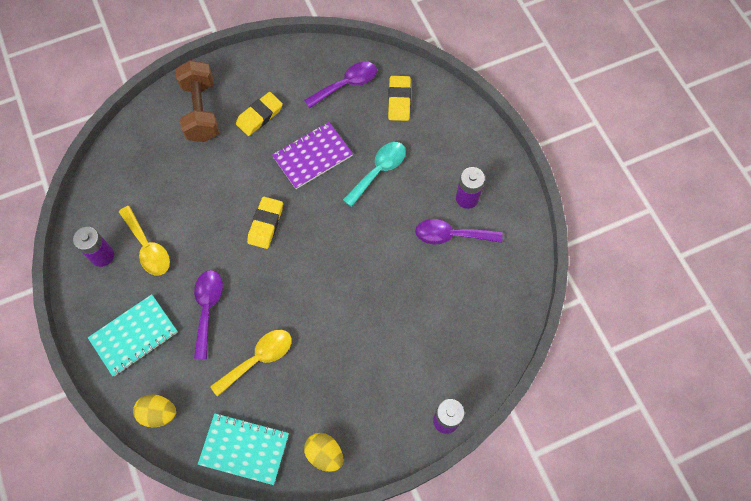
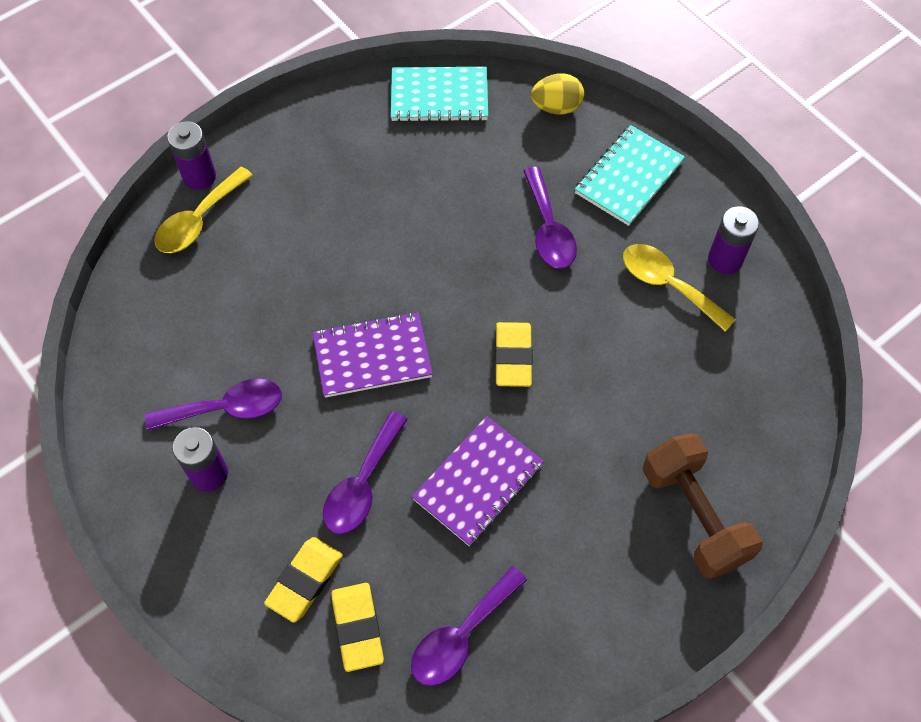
camera: 165 degrees right, 5 degrees down
yellow spoon [210,330,292,397] -> yellow spoon moved to [154,167,253,253]
yellow eraser [236,92,283,136] -> yellow eraser moved to [264,537,343,623]
yellow egg [304,433,343,472] -> none
turquoise spoon [343,142,406,207] -> purple spoon [323,411,408,534]
none -> purple notebook [313,312,433,398]

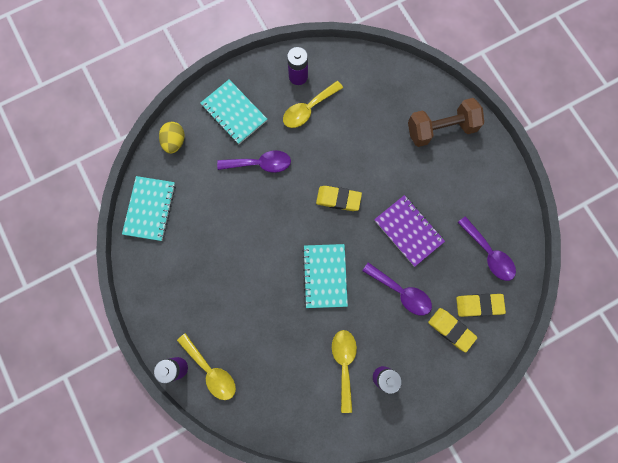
camera: 80 degrees left, 15 degrees up
purple spoon [145,378,282,431] -> yellow spoon [332,330,357,413]
purple notebook [313,312,433,398] -> turquoise notebook [302,244,348,308]

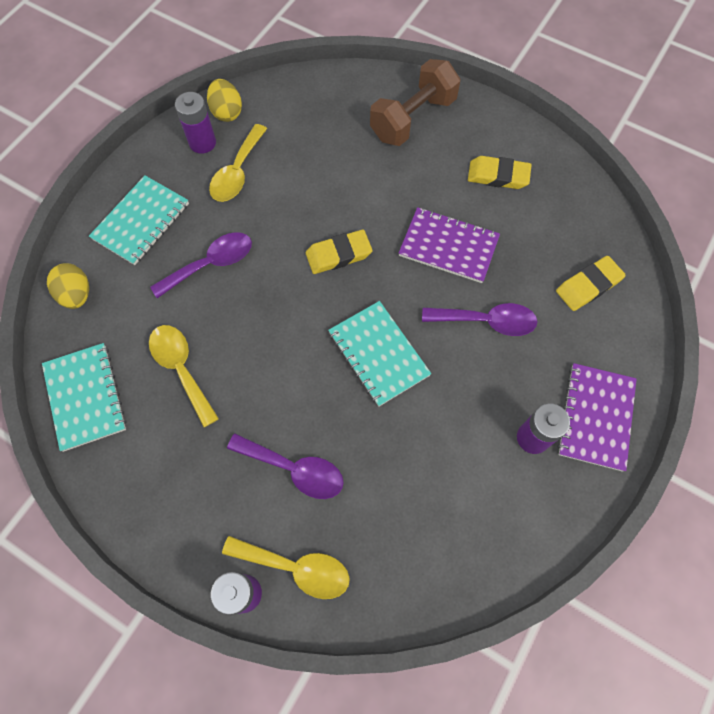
camera: 30 degrees left, 10 degrees down
turquoise notebook [200,79,267,144] -> turquoise notebook turned 75 degrees counterclockwise [89,175,189,265]
yellow spoon [332,330,357,413] -> yellow spoon moved to [149,325,219,427]
yellow eraser [428,308,477,352] -> yellow eraser moved to [468,156,532,189]
purple spoon [457,216,516,281] -> purple spoon moved to [227,433,344,499]
none -> yellow egg [207,79,242,122]
none -> purple notebook [557,363,636,472]

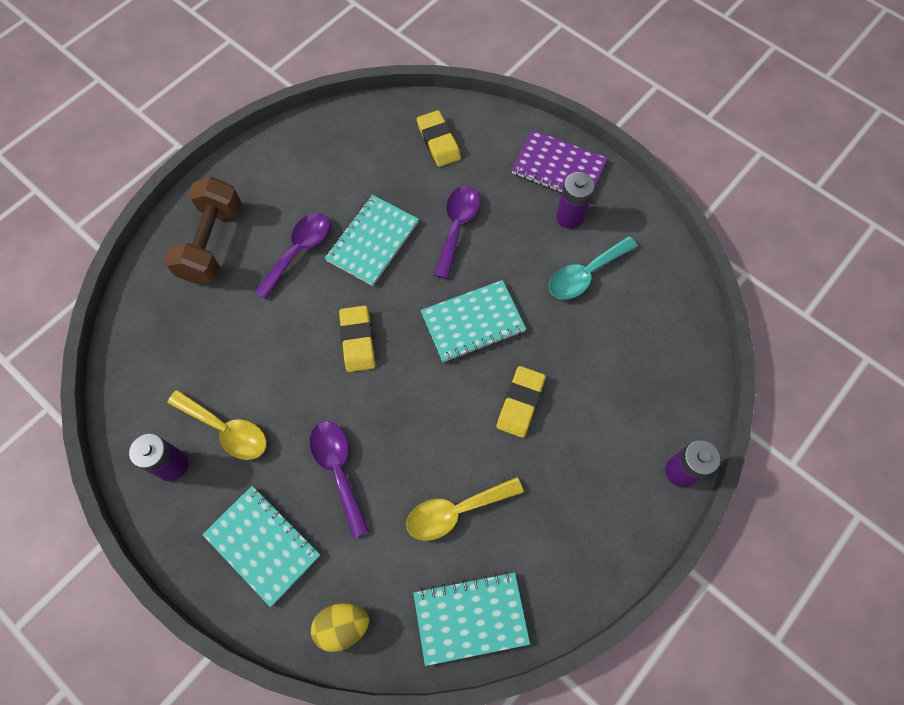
camera: 80 degrees left, 0 degrees up
yellow egg [207,79,242,122] -> none
yellow spoon [222,536,350,599] -> none
purple spoon [227,433,344,499] -> purple spoon moved to [254,213,330,299]
brown dumbbell [370,59,460,146] -> brown dumbbell turned 45 degrees clockwise [164,177,242,284]
purple notebook [399,207,500,283] -> turquoise notebook [325,195,419,286]
yellow eraser [468,156,532,189] -> yellow eraser moved to [496,366,546,438]
none -> turquoise spoon [549,236,638,300]

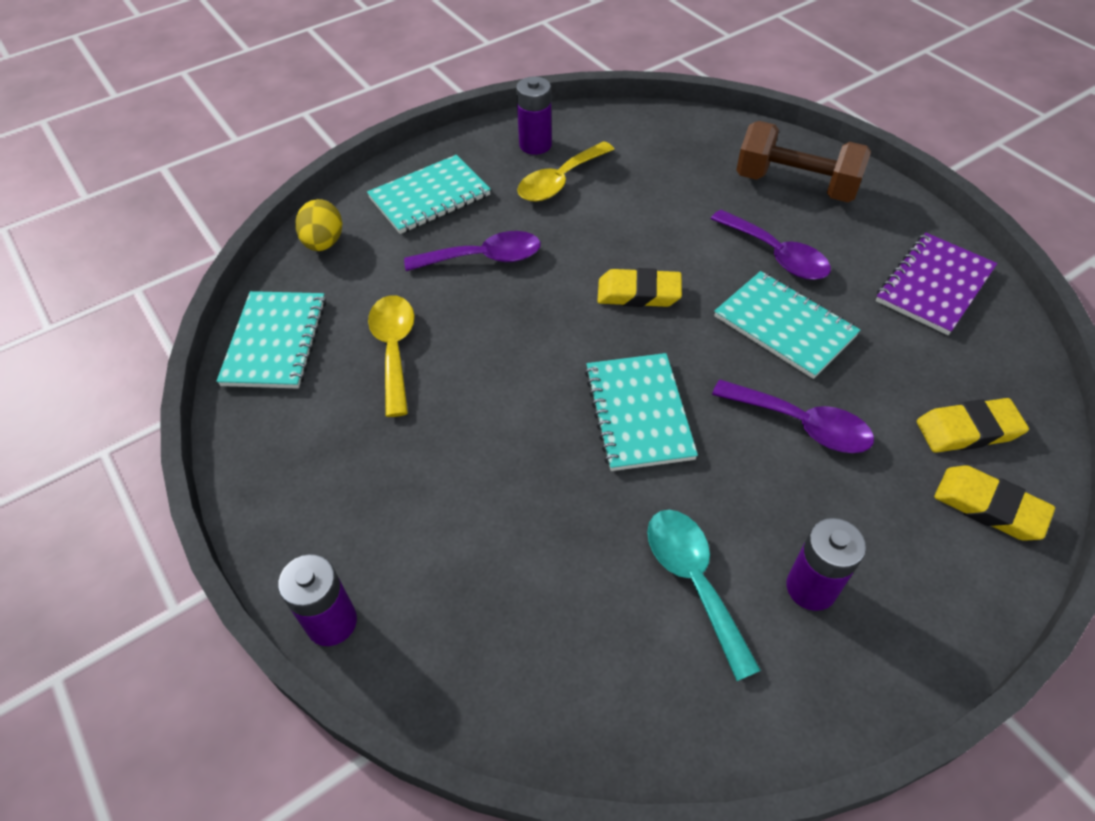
camera: 105 degrees right, 15 degrees down
yellow eraser [496,366,546,438] -> yellow eraser moved to [934,465,1055,541]
purple notebook [511,130,608,192] -> purple notebook moved to [876,233,997,335]

